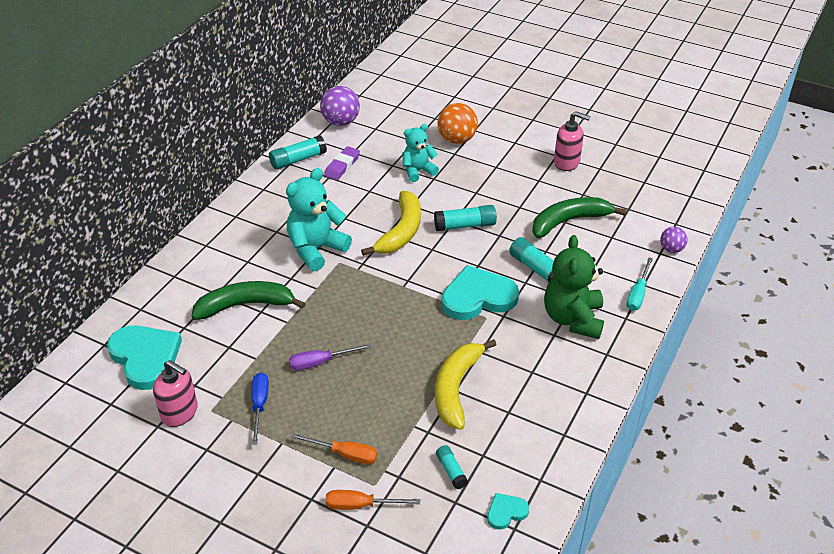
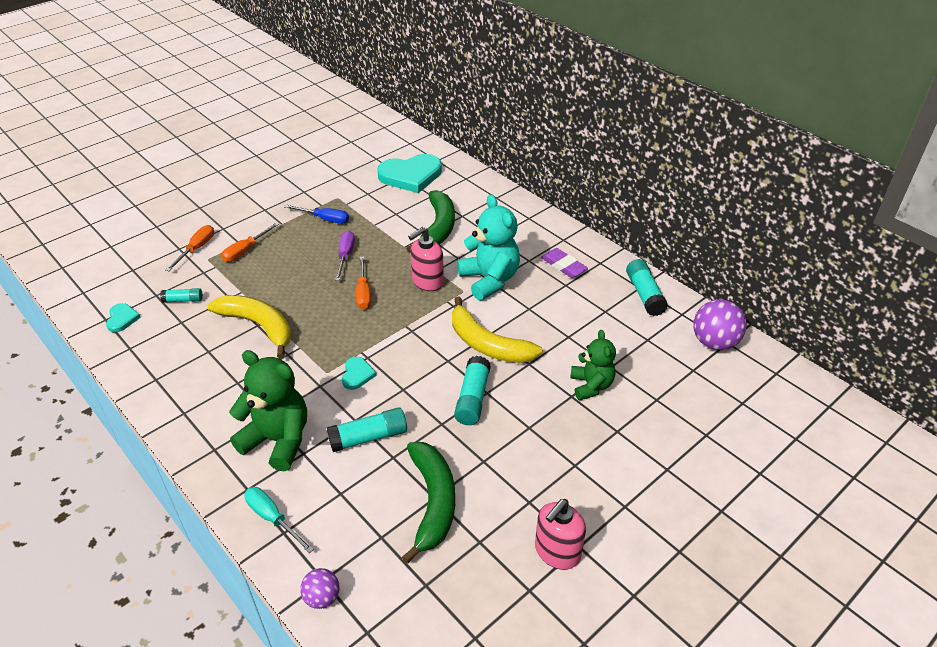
camera: 110 degrees right, 0 degrees up
pink soap dispenser [153,360,198,427] -> pink soap dispenser moved to [408,227,444,291]
purple eraser [324,146,360,180] -> purple eraser moved to [541,248,588,278]
turquoise teddy bear [402,124,439,182] -> green teddy bear [570,330,616,400]
orange ball [438,103,478,144] -> none
turquoise heart [442,265,519,320] -> turquoise heart [342,357,376,390], size x0.47
none -> orange screwdriver [356,256,371,309]

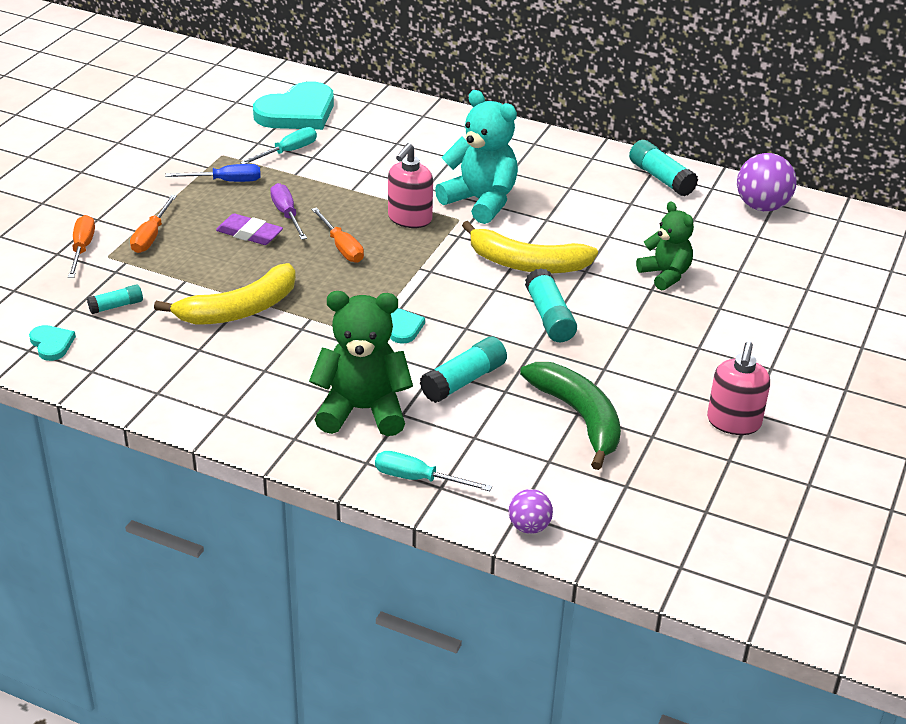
camera: 25 degrees left, 5 degrees down
yellow banana [207,295,291,359] -> yellow banana turned 135 degrees clockwise [154,263,296,325]
green banana [406,190,455,253] -> none
purple eraser [541,248,588,278] -> purple eraser moved to [216,213,283,245]
none -> turquoise screwdriver [240,127,317,164]

